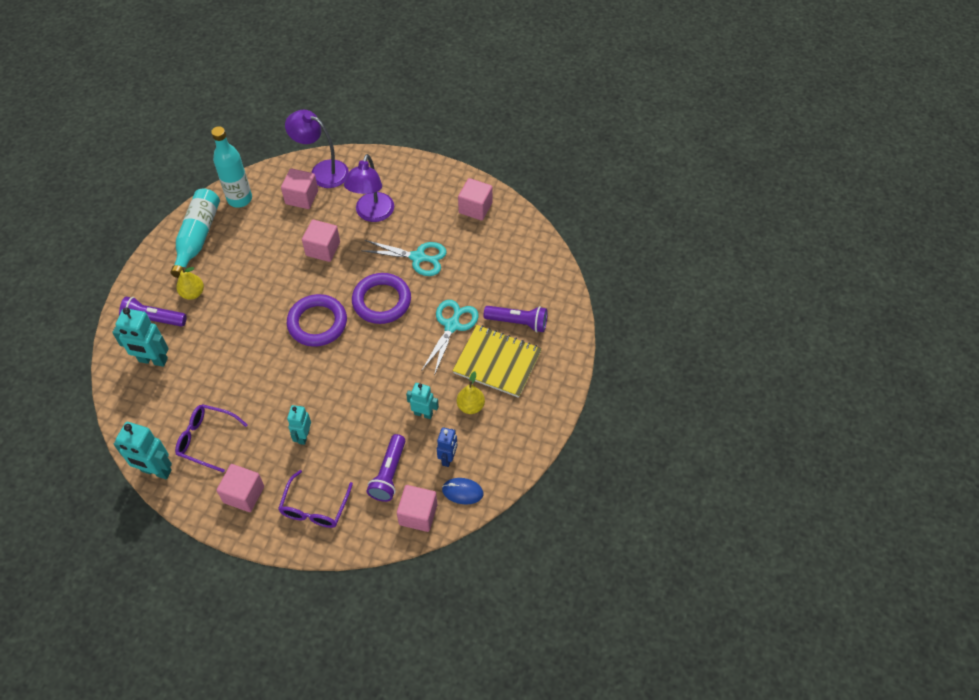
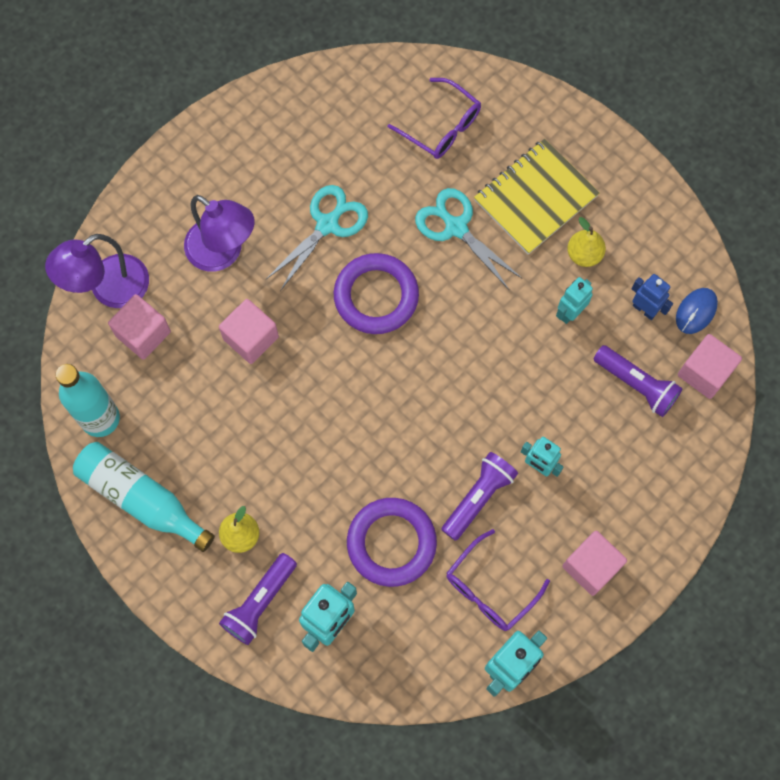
camera: 65 degrees left, 15 degrees up
purple glasses [278,470,353,528] -> purple glasses moved to [388,78,481,159]
purple ring [287,294,347,347] -> purple ring moved to [347,498,437,587]
pink cube [458,178,493,220] -> none
purple flashlight [484,306,548,332] -> purple flashlight moved to [441,452,518,541]

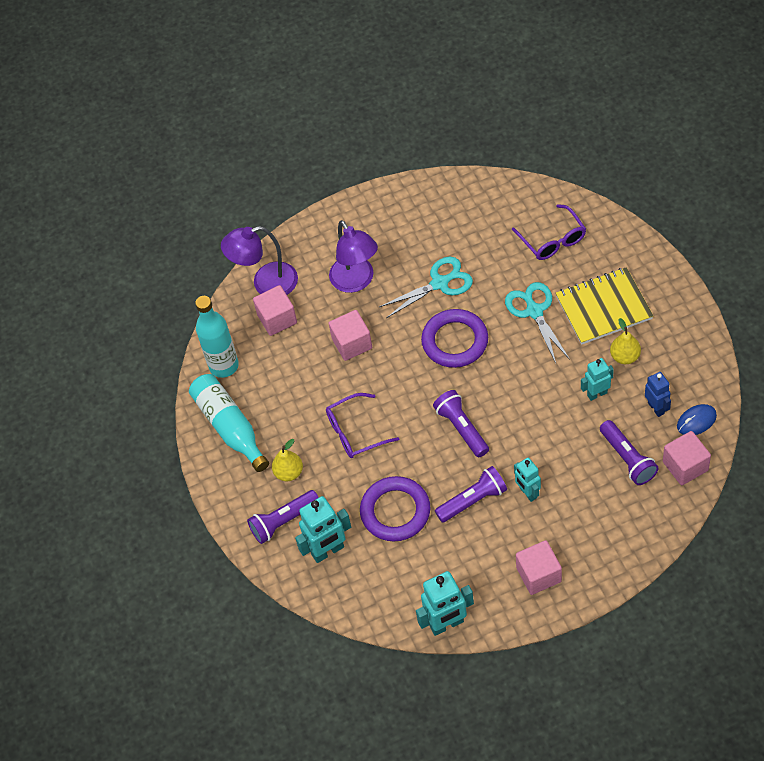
camera: 30 degrees right, 15 degrees down
purple glasses [446,529,550,631] -> purple glasses moved to [326,393,400,458]
none -> purple flashlight [433,390,489,457]

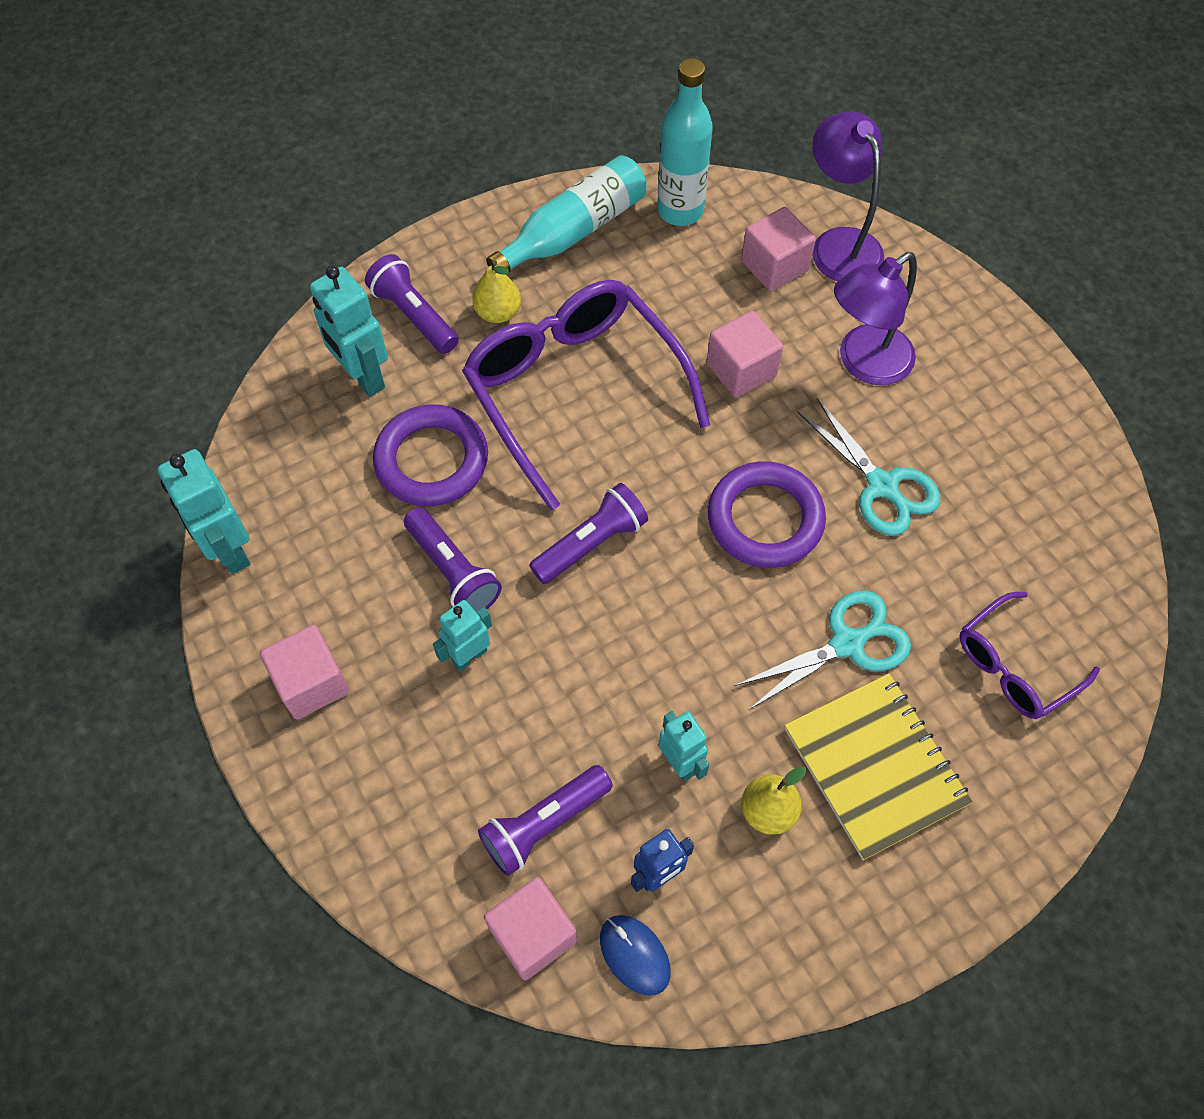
camera: 75 degrees right, 5 degrees up
purple glasses [326,393,400,458] -> purple glasses [462,280,710,510], size x1.90

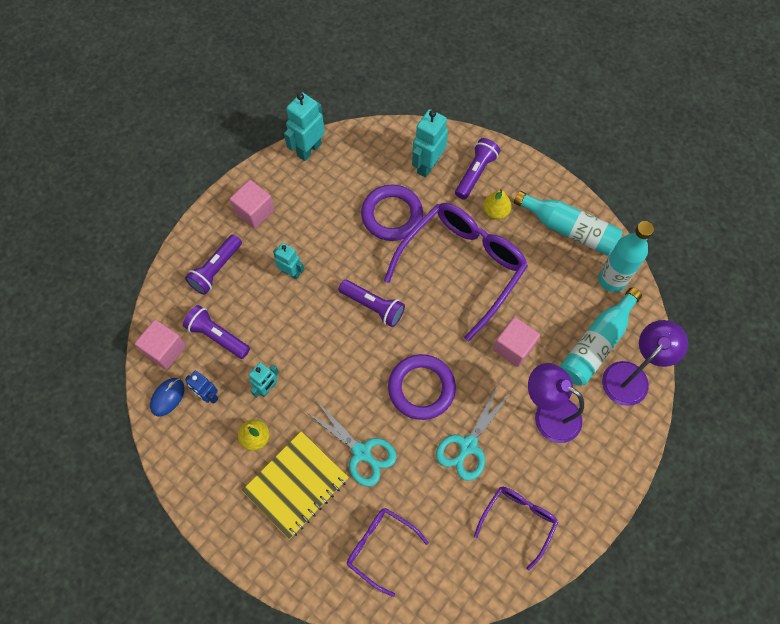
camera: 70 degrees right, 5 degrees up
purple flashlight [404,507,502,612] -> purple flashlight moved to [185,234,242,295]
pink cube [741,207,816,291] -> turquoise bottle [560,288,642,385]
none -> purple glasses [474,487,558,571]

